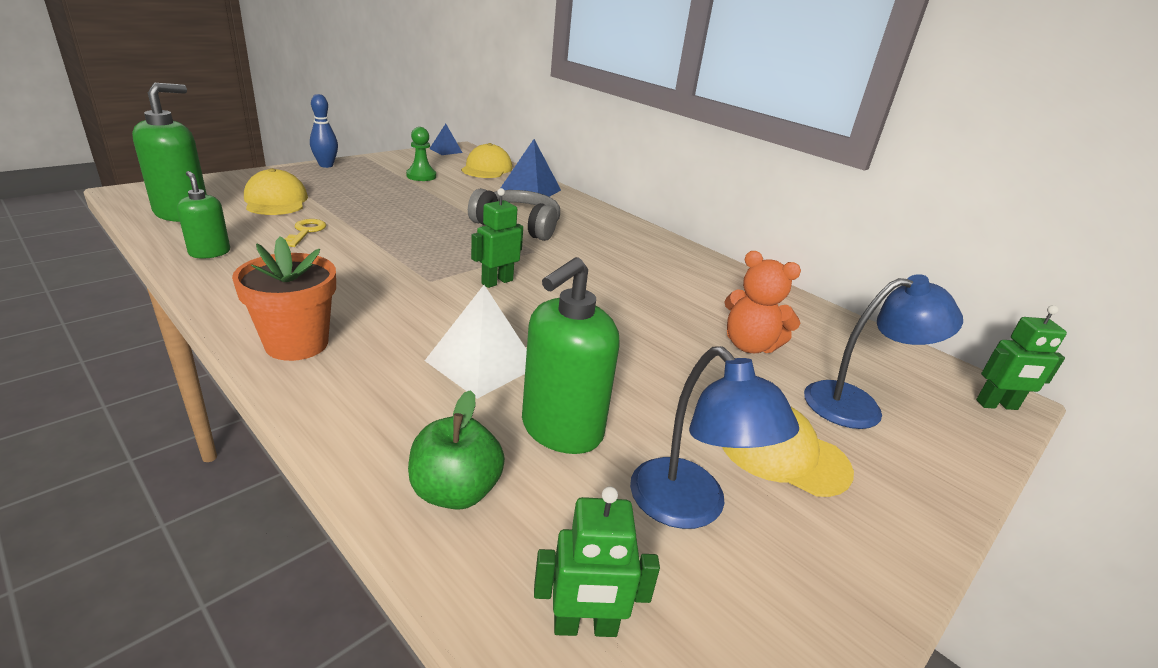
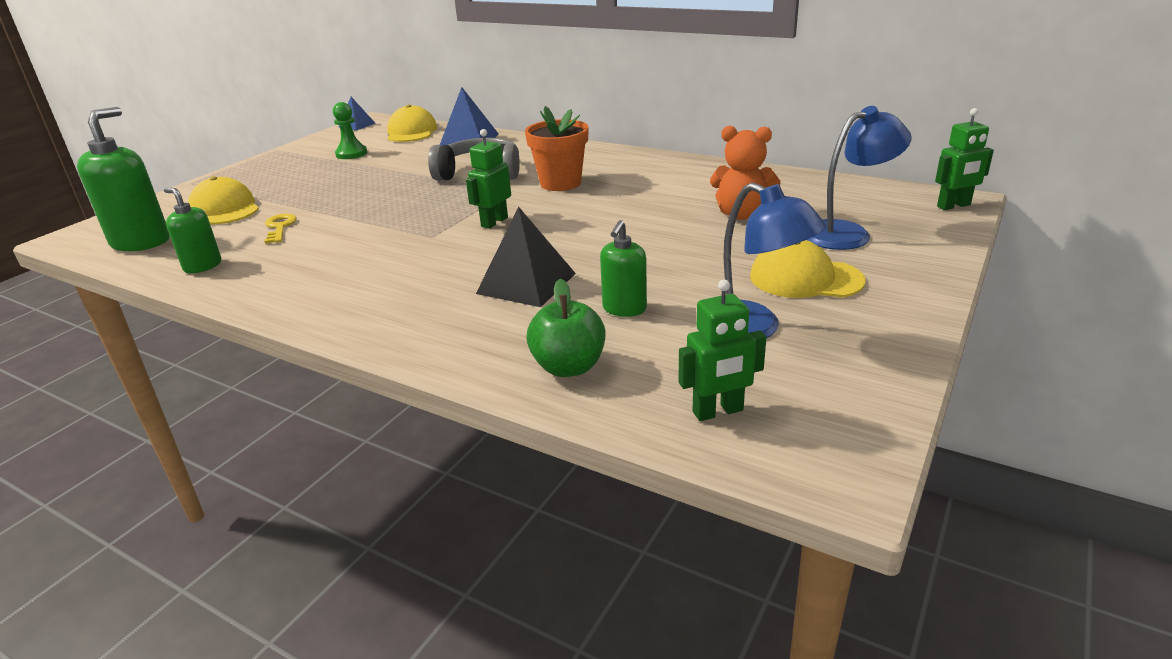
camera: 10 degrees left, 0 degrees up
orange flower pot [232,236,336,361] -> orange flower pot moved to [525,106,589,191]
blue bowling pin [310,94,338,168] -> none
white pyramid [425,285,527,399] -> black pyramid [476,206,576,307]
green soap dispenser [522,257,620,454] -> green soap dispenser [600,220,647,317], size x0.58

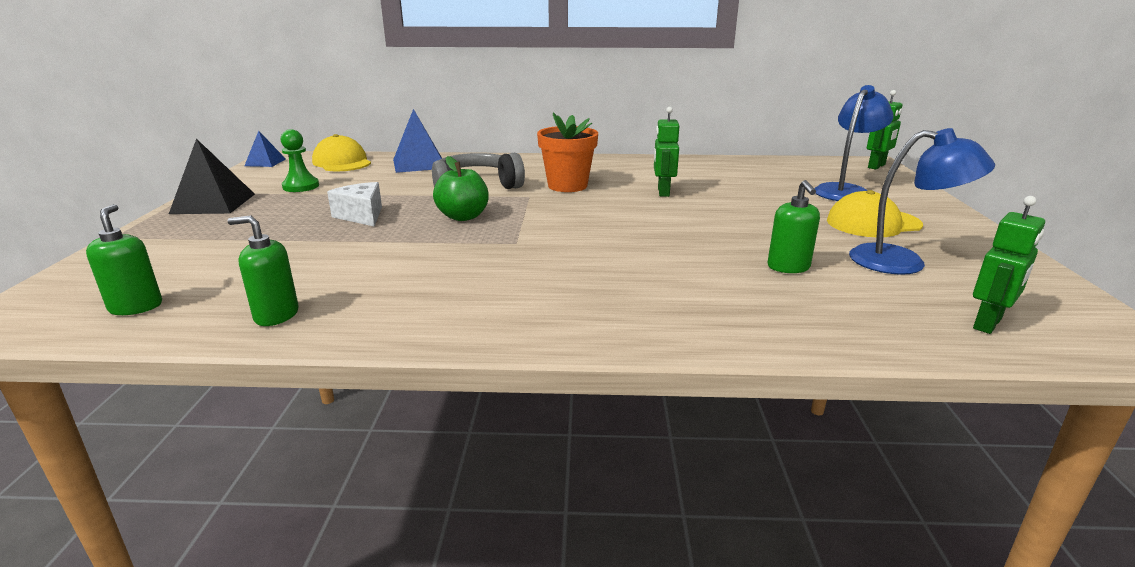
camera: 30 degrees left, 5 degrees down
green soap dispenser [77,107,169,251] -> green soap dispenser [86,204,162,315], size x0.58
yellow cap [188,176,259,225] -> none
yellow key [264,214,297,244] -> none
green robot [466,129,511,229] -> green robot moved to [654,107,679,197]
black pyramid [476,206,576,307] -> black pyramid moved to [169,139,255,214]
green apple [526,279,606,377] -> green apple moved to [433,156,489,221]
orange teddy bear [710,126,781,220] -> none
none -> white cheese [327,182,382,227]

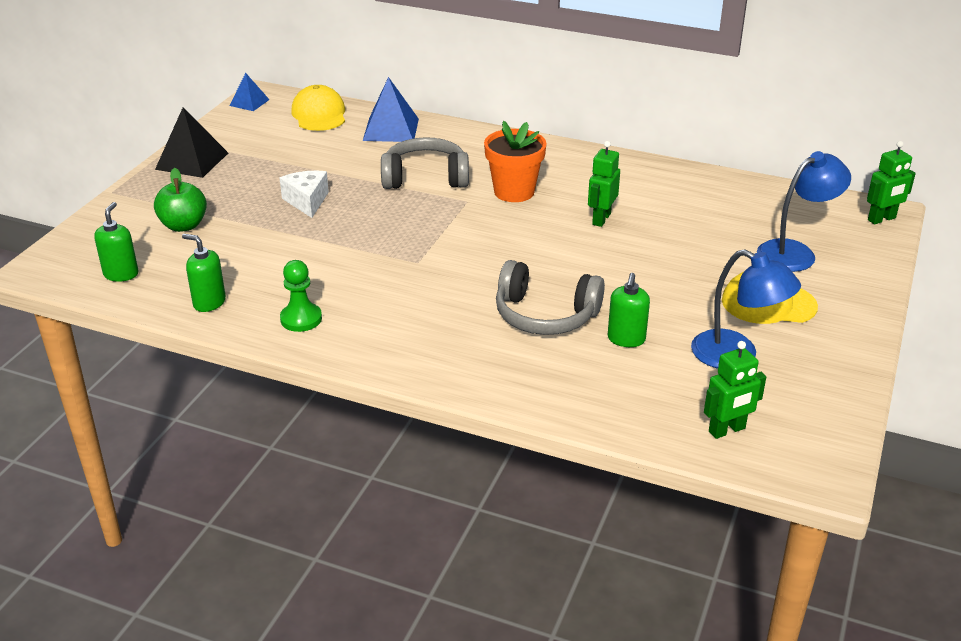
camera: 20 degrees right, 10 degrees up
green pawn [281,129,319,192] -> green pawn moved to [280,260,322,332]
green apple [433,156,489,221] -> green apple moved to [154,168,207,232]
none -> grey headphones [496,260,605,335]

